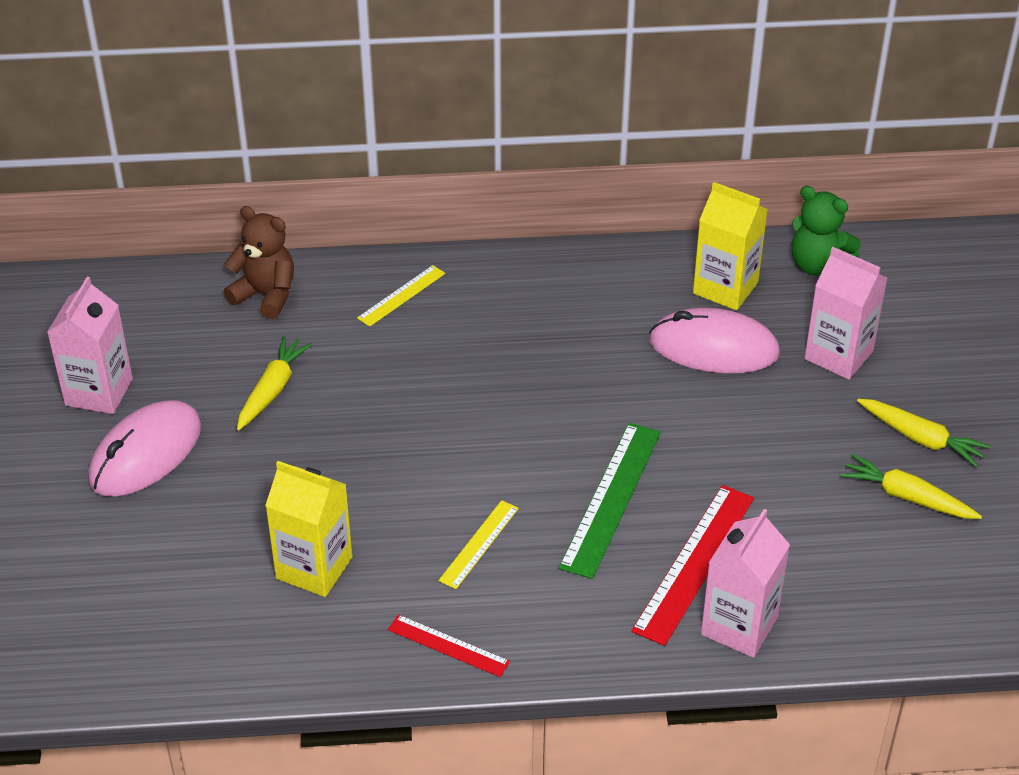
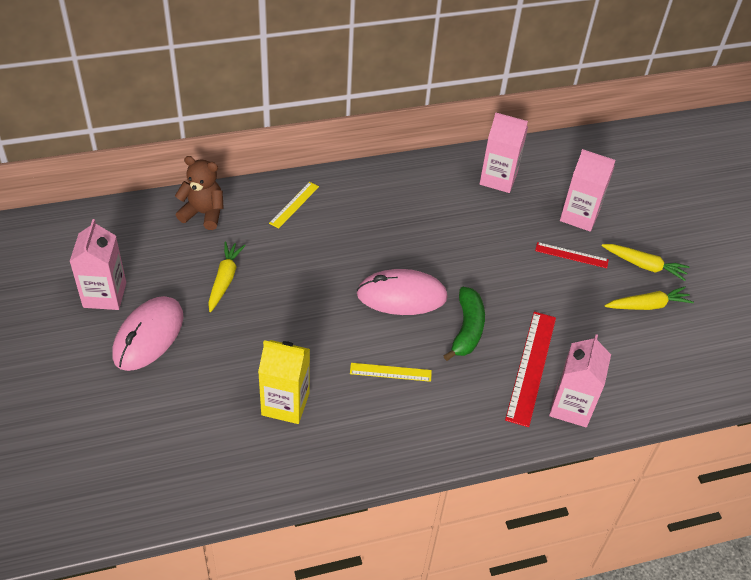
camera: 15 degrees left, 5 degrees up
red ruler [388,614,510,677] -> red ruler moved to [535,242,609,268]
yellow ruler [438,500,519,589] -> yellow ruler turned 75 degrees clockwise [350,363,432,382]
green ruler [559,423,661,579] -> green banana [444,287,485,361]
pink mouse [649,308,780,373] -> pink mouse moved to [357,269,448,315]
yellow carton [693,182,768,310] -> pink carton [480,112,528,193]
green teddy bear [792,186,861,275] -> none
yellow carrot [840,454,982,519] -> yellow carrot turned 150 degrees clockwise [605,287,694,310]

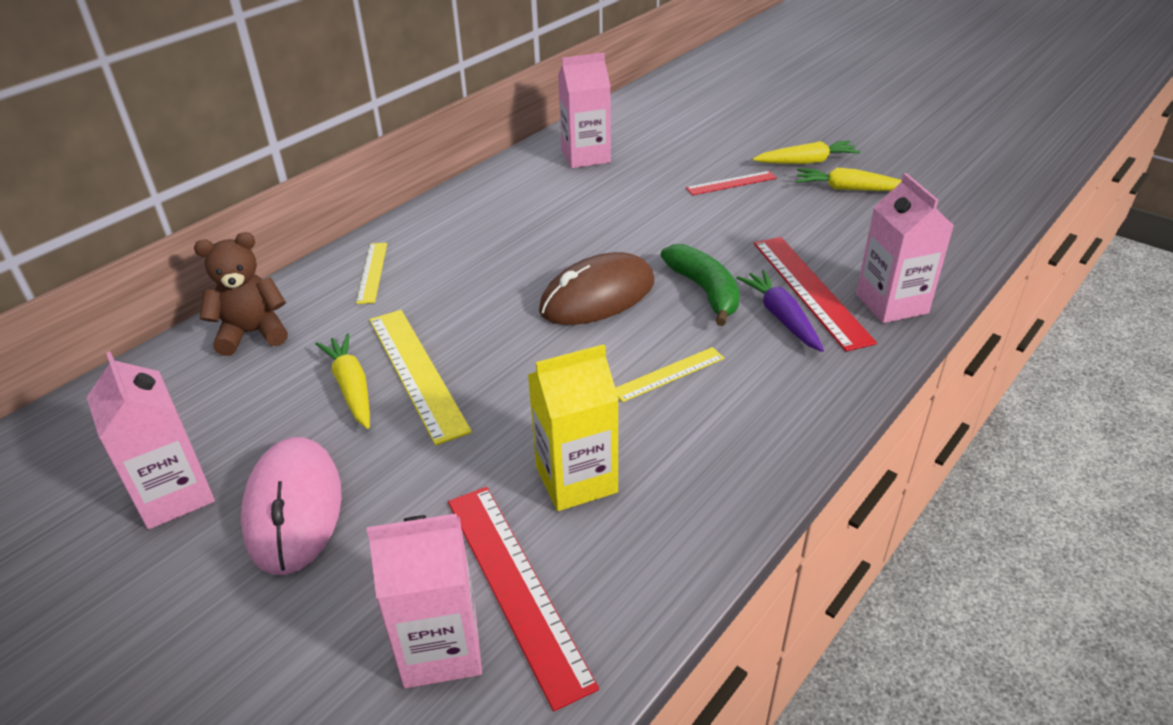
camera: 30 degrees left, 10 degrees down
pink mouse [357,269,448,315] -> brown mouse [539,252,654,325]
pink carton [560,149,616,232] -> pink carton moved to [367,513,482,688]
yellow carrot [605,287,694,310] -> yellow carrot turned 120 degrees counterclockwise [796,167,902,191]
none -> yellow ruler [370,310,472,445]
none -> red ruler [448,487,599,711]
none -> purple carrot [737,270,824,352]

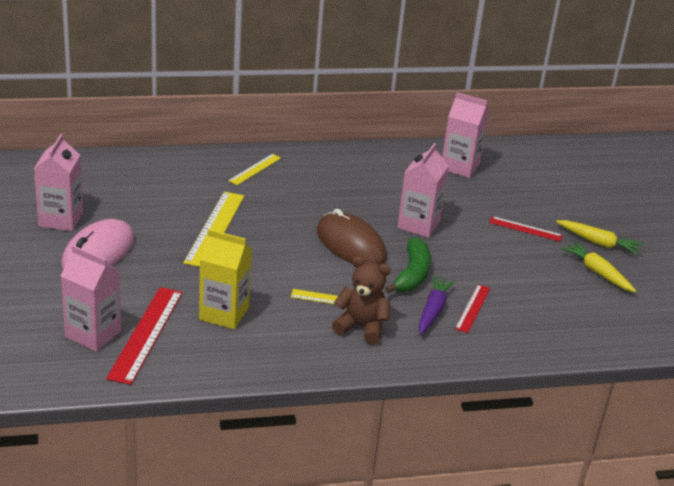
camera: 35 degrees right, 5 degrees down
brown teddy bear [194,232,288,356] -> brown teddy bear moved to [332,256,391,345]
yellow carrot [315,333,370,429] -> none
brown mouse [539,252,654,325] -> brown mouse turned 45 degrees clockwise [317,209,387,265]
red ruler [754,237,877,351] -> red ruler [455,284,490,333], size x0.57
pink carton [856,173,954,323] -> pink carton moved to [397,143,448,238]

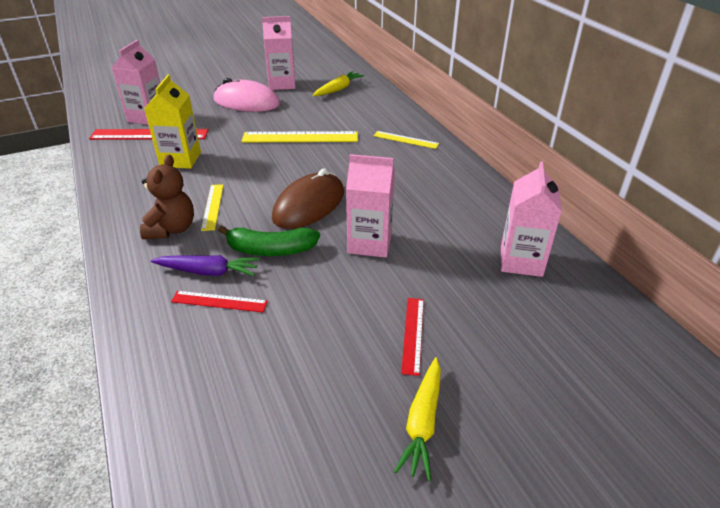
camera: 80 degrees right, 5 degrees up
yellow carrot [561,241,636,293] -> yellow carrot moved to [313,71,365,96]

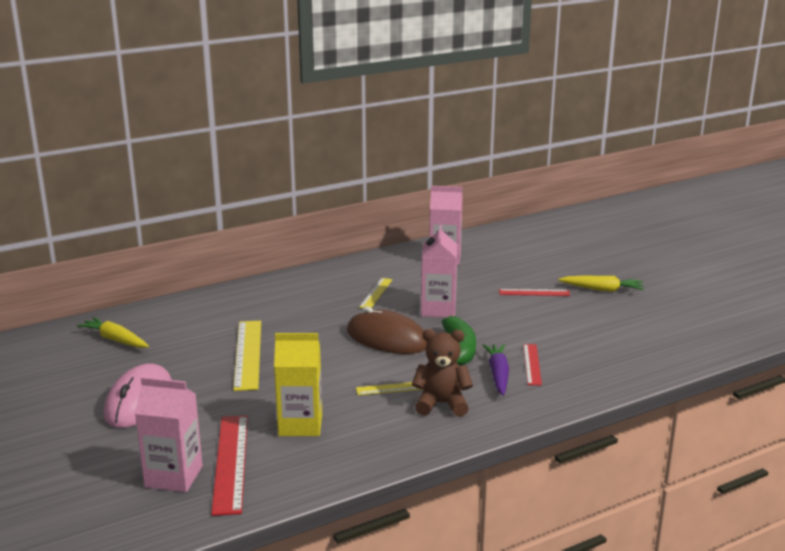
camera: 95 degrees left, 15 degrees down
pink carton [262,16,296,90] -> none
yellow ruler [373,131,439,149] -> yellow ruler moved to [359,278,393,308]

